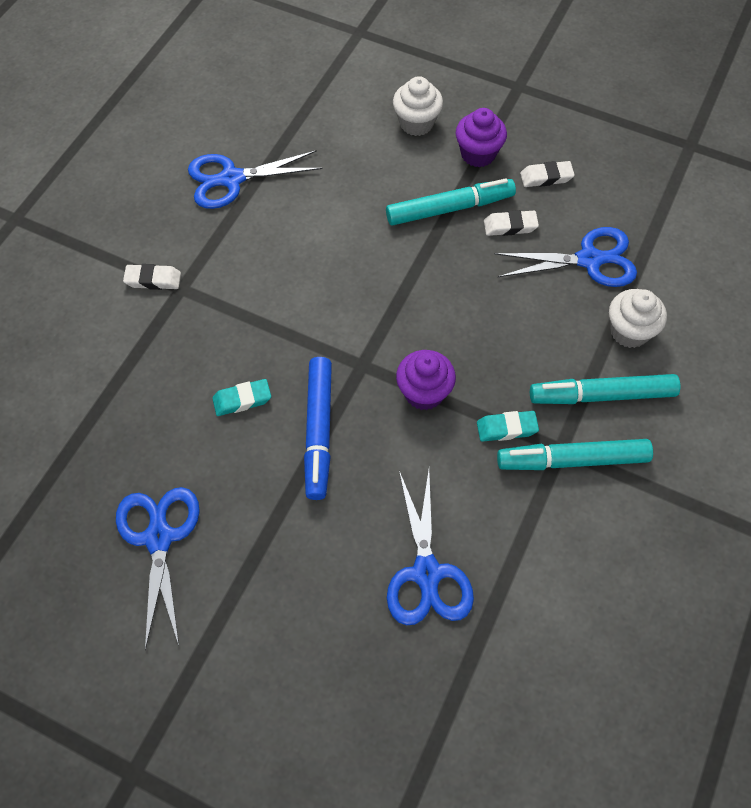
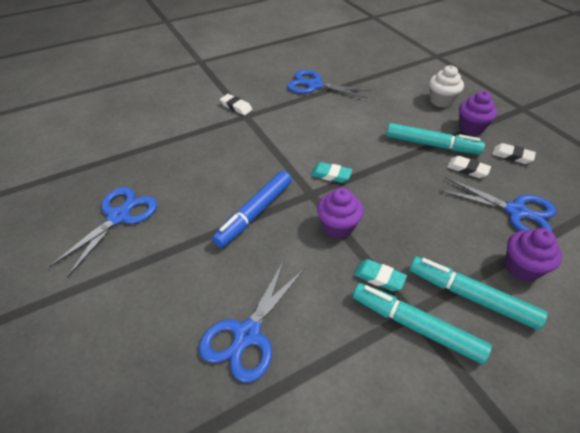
camera: 35 degrees right, 15 degrees down
turquoise eraser [212,379,271,416] -> turquoise eraser moved to [311,162,352,183]
white cupcake [609,289,667,348] -> purple cupcake [505,228,562,282]

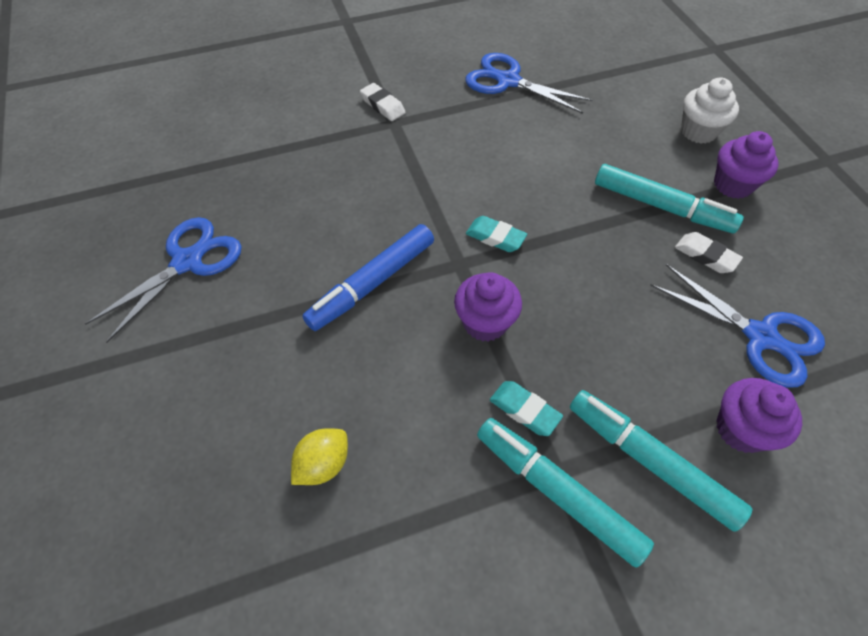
camera: 10 degrees right, 10 degrees up
blue scissors [199,260,305,383] -> yellow lemon [291,428,348,485]
white eraser [492,143,536,164] -> none

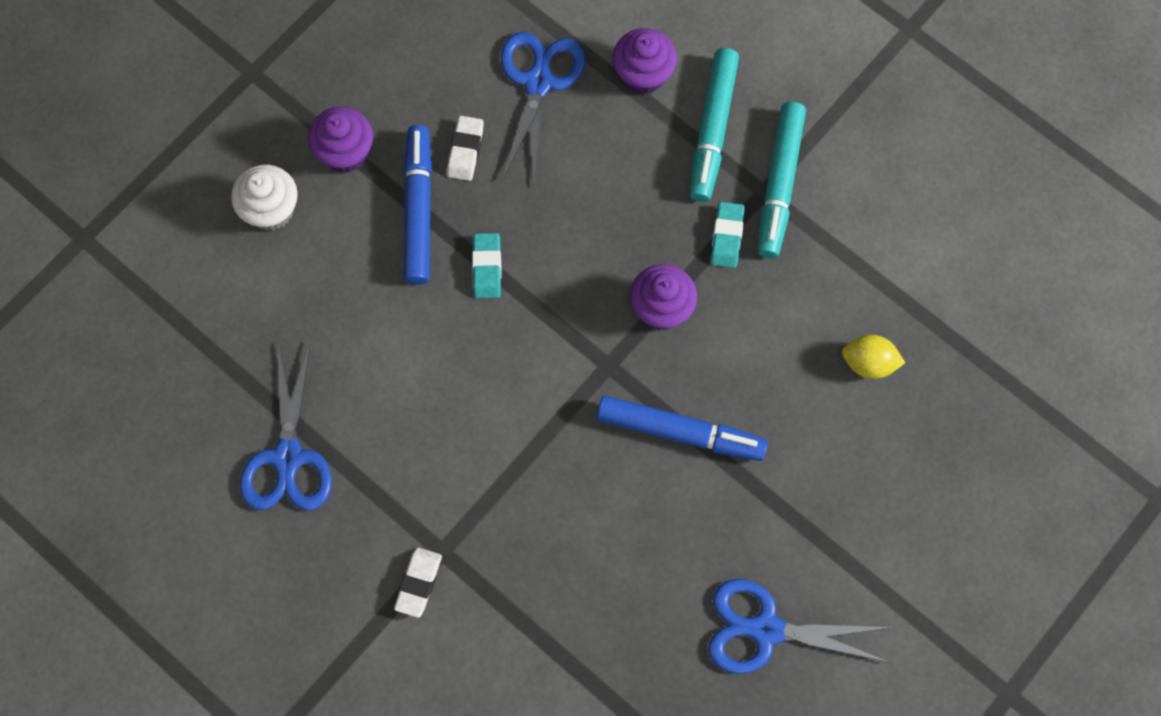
camera: 120 degrees left, 15 degrees up
turquoise eraser [466,216,527,252] -> turquoise eraser moved to [472,233,501,298]
turquoise marker [595,164,744,234] -> blue marker [404,125,432,285]

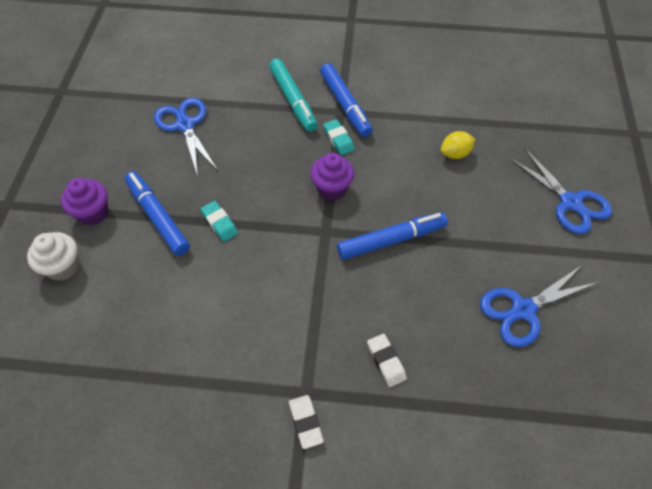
camera: 35 degrees left, 15 degrees down
blue scissors [240,341,332,510] -> blue scissors moved to [509,148,612,234]
white eraser [447,116,484,181] -> white eraser moved to [367,334,407,387]
purple cupcake [613,28,677,95] -> none
turquoise marker [758,102,806,258] -> blue marker [320,63,373,137]

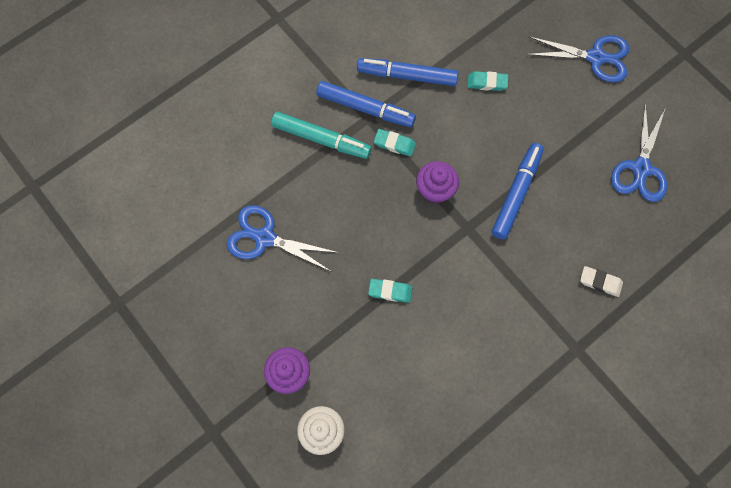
camera: 45 degrees left, 15 degrees up
blue marker [125,171,190,256] -> blue marker moved to [357,58,458,86]
white eraser [289,395,324,449] -> none
yellow lemon [441,131,475,159] -> turquoise eraser [467,71,508,91]

